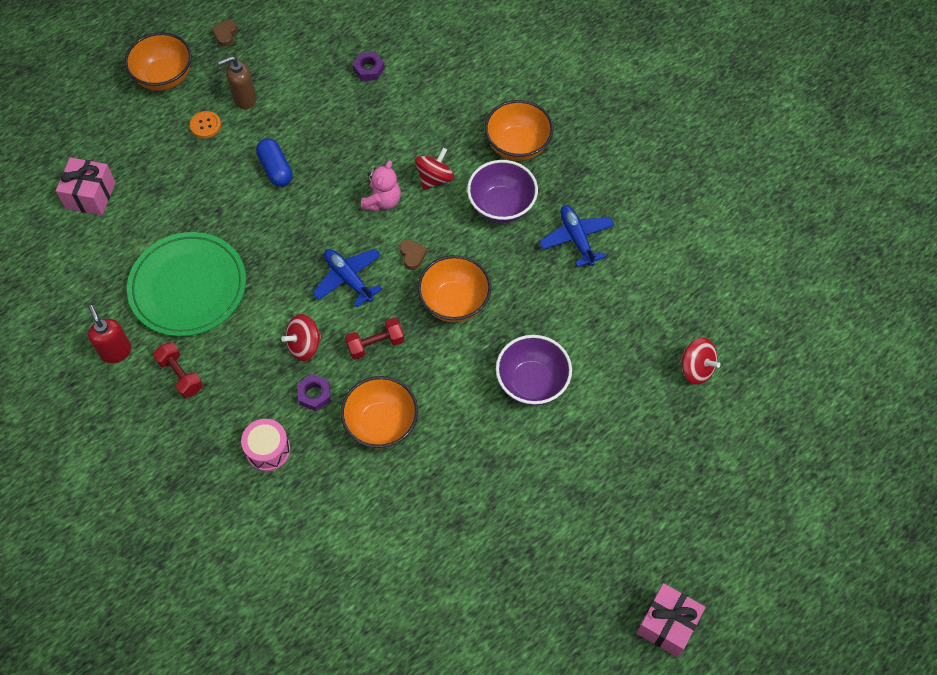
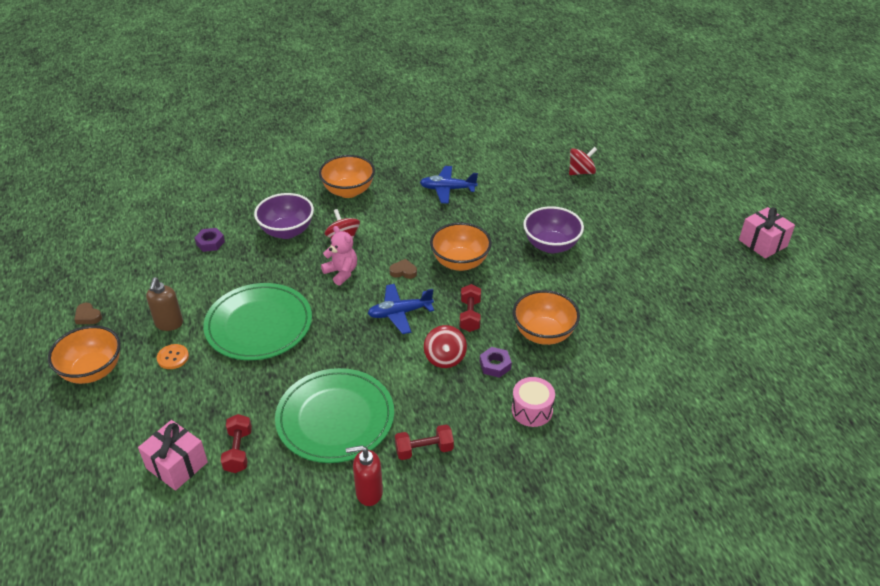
camera: 65 degrees left, 20 degrees down
blue capsule [256,138,293,187] -> green plate [203,283,312,360]
purple bowl [467,160,538,223] -> purple bowl moved to [254,193,314,239]
none -> red dumbbell [221,414,252,473]

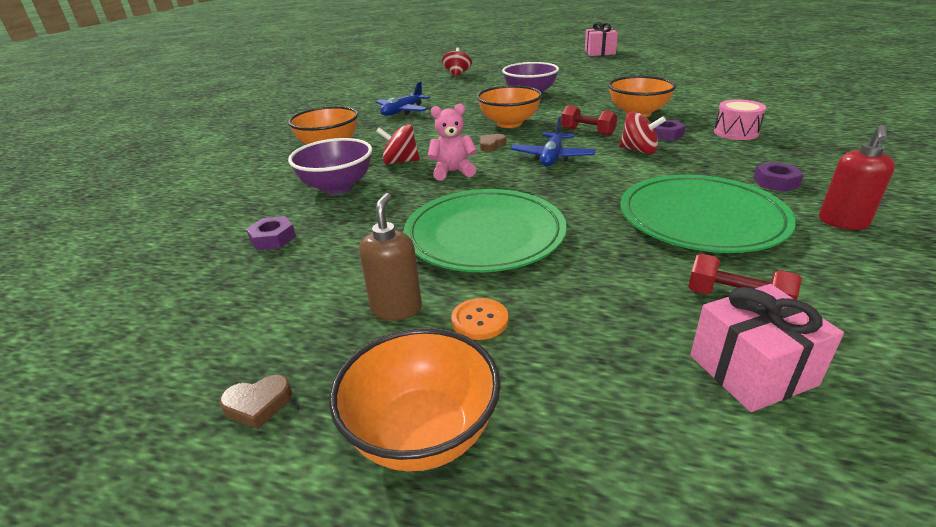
camera: 55 degrees left, 10 degrees down
brown soap dispenser [146,277,183,331] -> brown soap dispenser turned 120 degrees counterclockwise [359,193,422,321]
red dumbbell [395,424,454,460] -> purple nut [753,162,804,192]

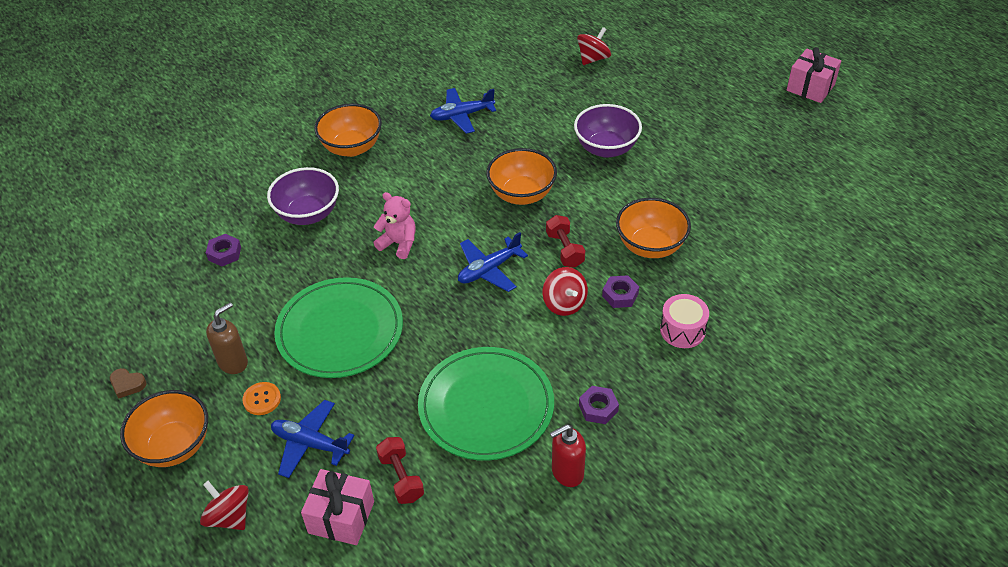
camera: 35 degrees right, 15 degrees up
red spinning top [376,124,420,164] -> red spinning top moved to [200,481,249,530]
brown heart [480,134,506,152] -> none
none -> blue plane [271,400,355,478]

